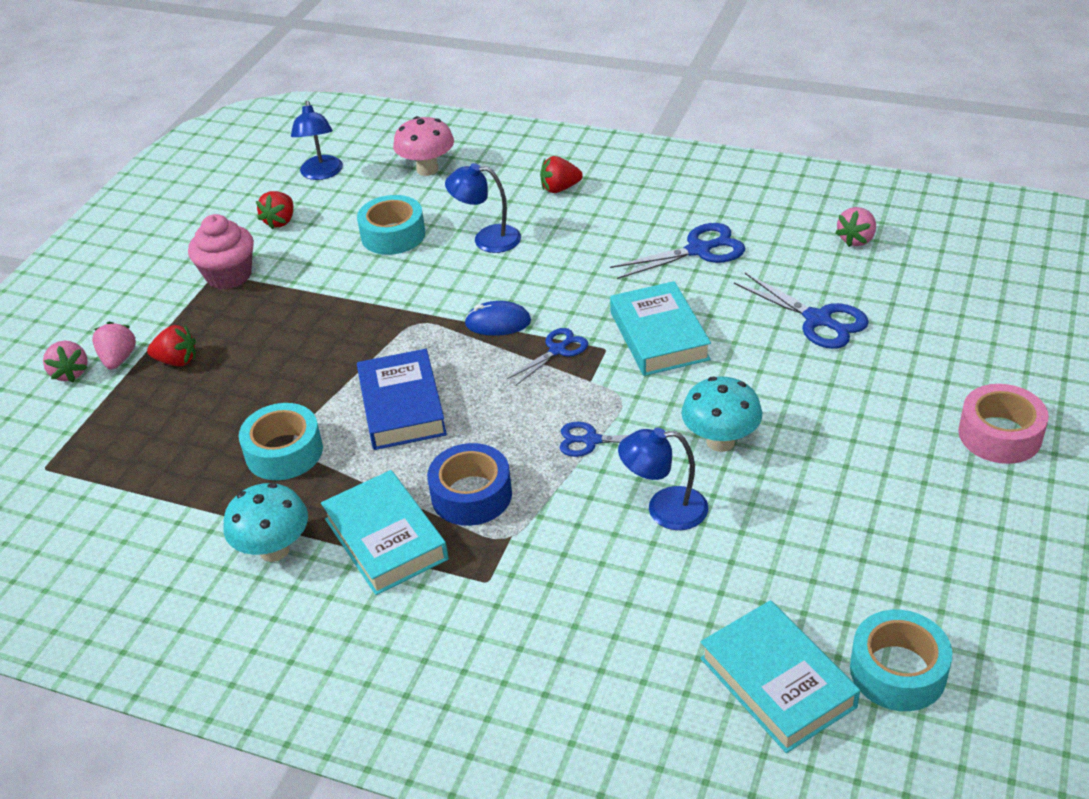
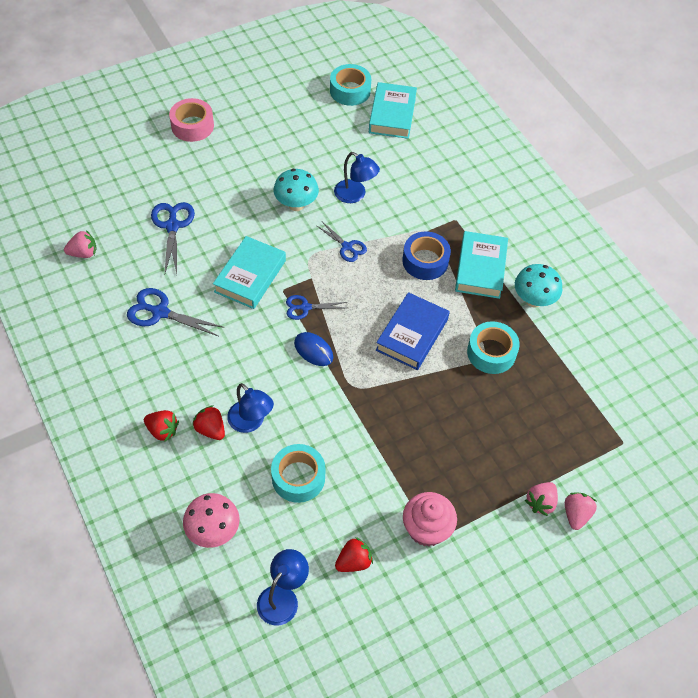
camera: 145 degrees left, 15 degrees up
red strawberry [147,325,196,366] -> red strawberry moved to [192,405,225,440]

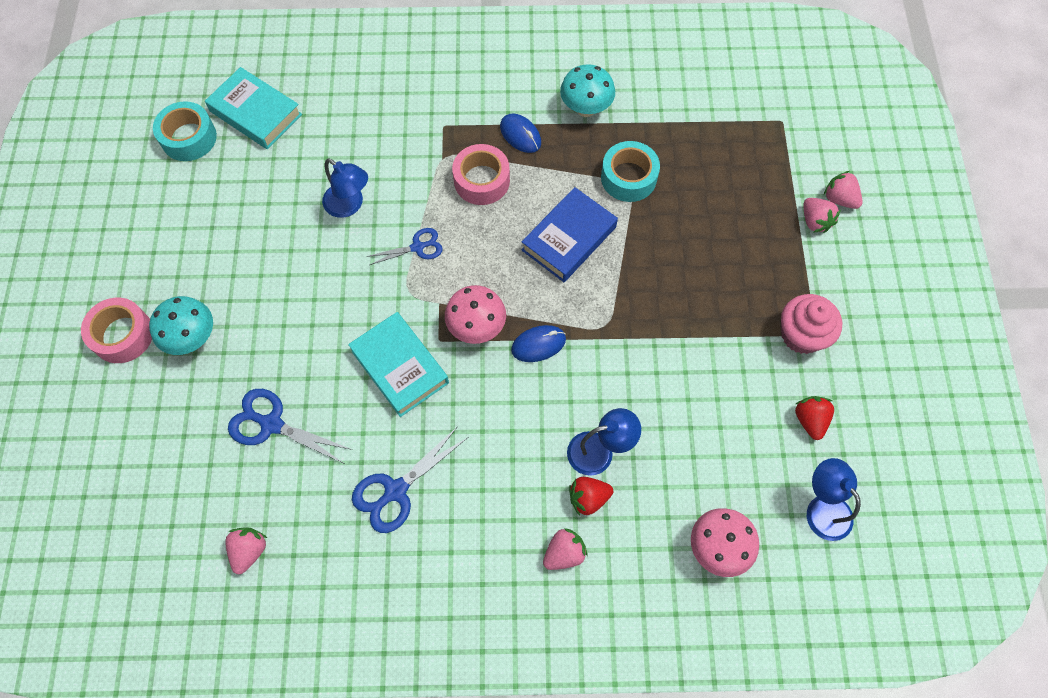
camera: 60 degrees left, 10 degrees up
red strawberry [144,410,179,441] -> pink strawberry [543,528,588,570]
turquoise tape [271,444,326,503] -> none
turquoise mushroom [273,169,319,211] -> turquoise mushroom moved to [149,296,213,355]
blue scissors [286,295,347,320] -> pink mushroom [445,285,506,344]
blue lamp [334,152,380,203] -> blue lamp turned 60 degrees clockwise [322,158,368,218]
blue book [376,292,450,370] -> blue book turned 75 degrees clockwise [522,187,618,282]
blue tape [402,231,451,280] -> pink tape [452,144,510,205]
turquoise book [455,231,508,299] -> blue mouse [500,113,541,153]

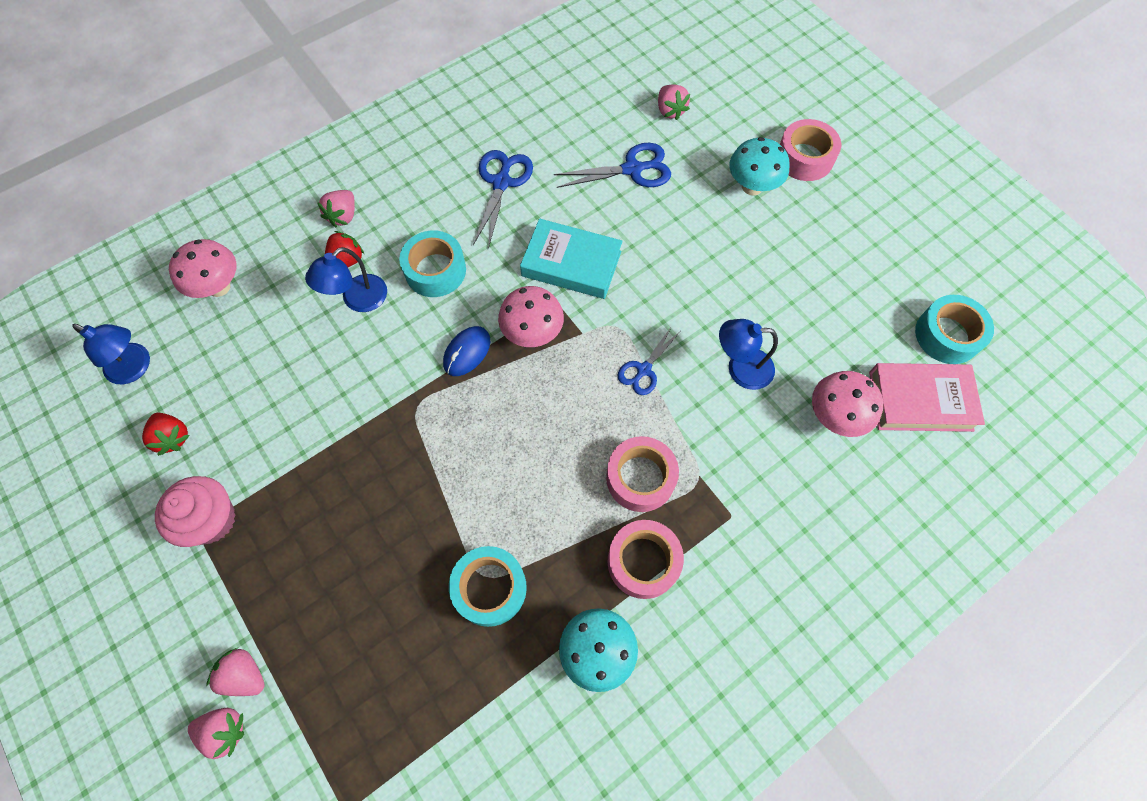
camera: 145 degrees right, 0 degrees up
turquoise book [205,67,302,149] -> pink book [869,363,985,432]
pink strawberry [225,527,267,574] -> pink strawberry moved to [658,84,690,120]
blue mouse [500,113,541,153] -> pink tape [608,520,684,599]
blue book [522,187,618,282] -> none
none -> turquoise tape [399,230,466,297]
none -> pink mushroom [812,371,883,437]

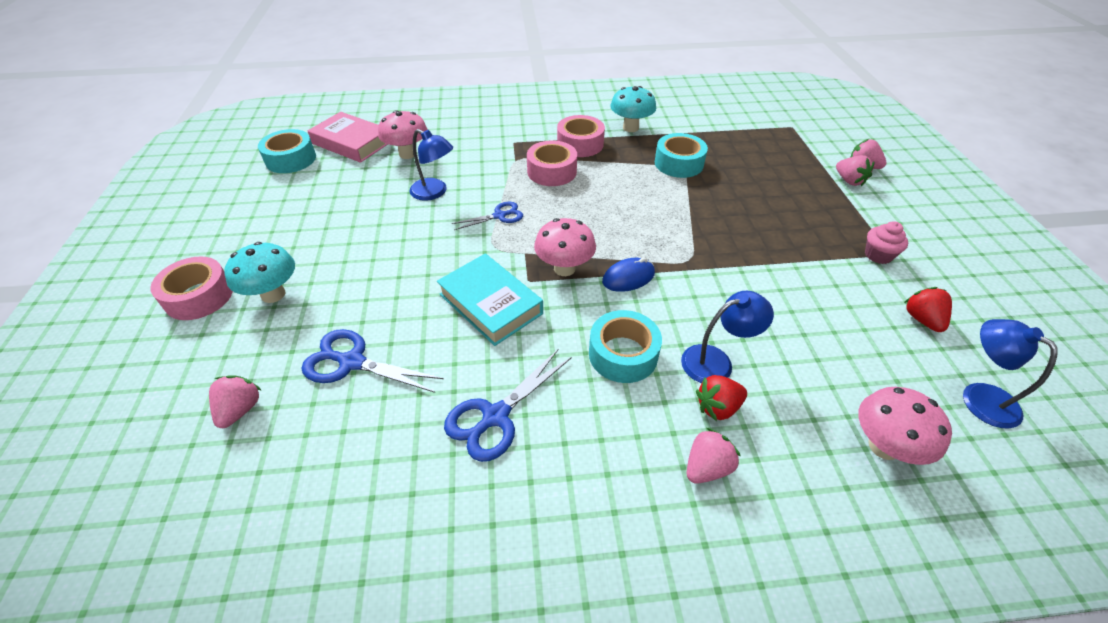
camera: 150 degrees left, 20 degrees down
pink cupcake [155,476,236,547] -> pink cupcake [865,221,908,264], size x0.65

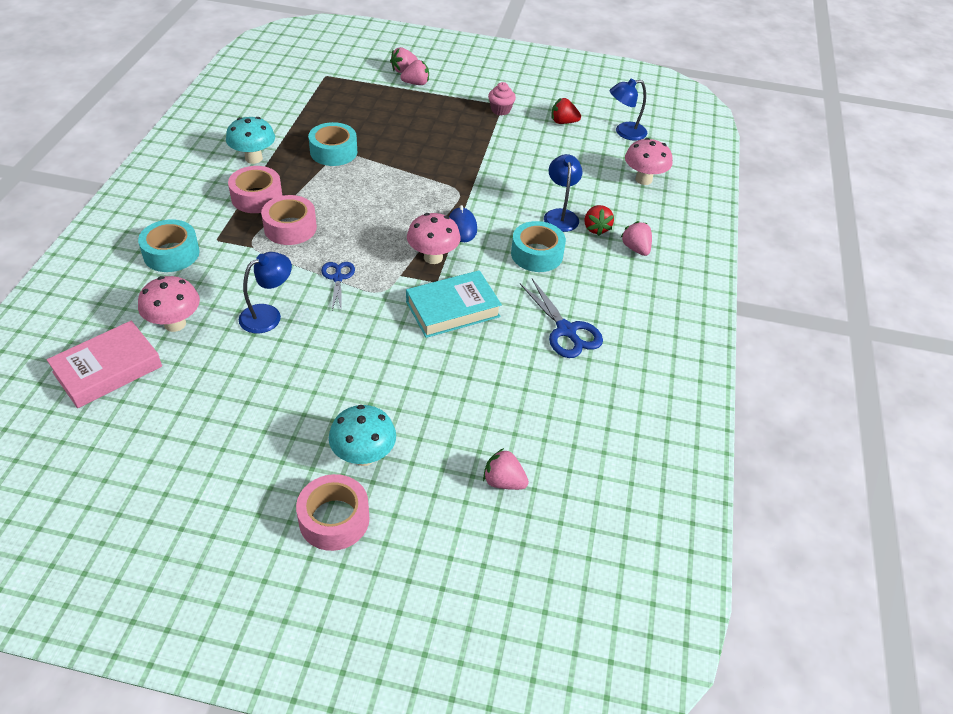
camera: 75 degrees left, 0 degrees up
turquoise tape [258,129,316,173] -> turquoise tape moved to [138,219,200,272]
blue scissors [301,329,444,393] -> none

